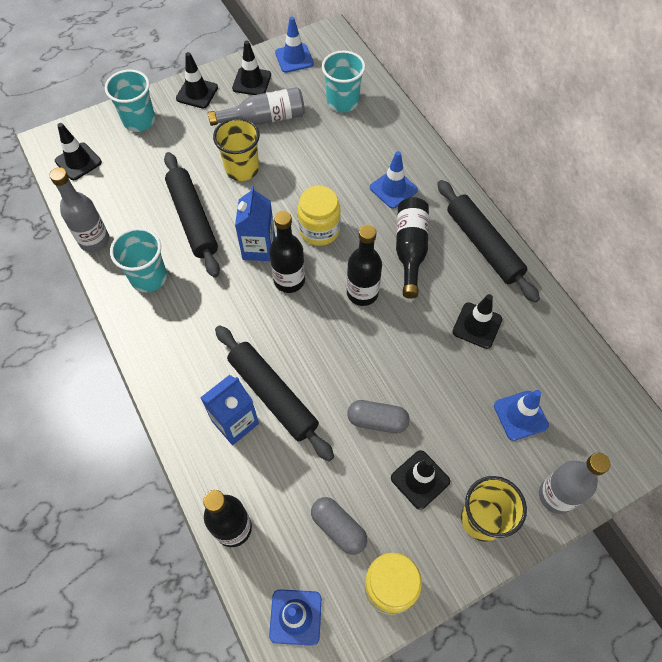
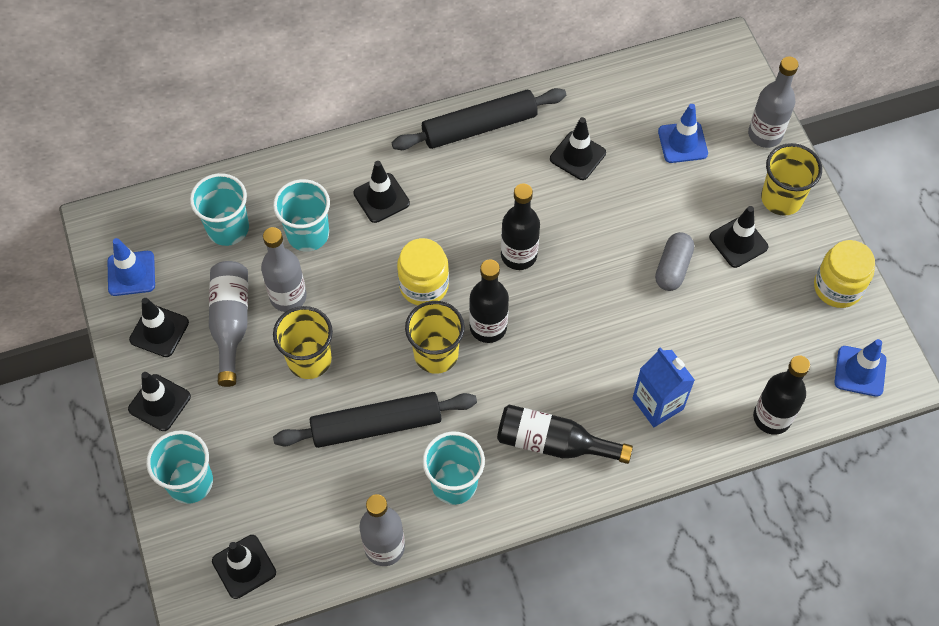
camera: 80 degrees left, 0 degrees up
black rolling pin [215,325,334,461] -> none
blue carton [235,186,275,261] -> yellow cup [405,301,465,374]
grey capsule [311,497,367,555] -> none
blue traffic cone [370,151,418,209] -> black traffic cone [353,161,410,223]
black bottle [396,197,429,299] -> black bottle moved to [497,404,633,464]
none -> grey bottle [261,227,307,312]
none -> turquoise cup [273,179,330,252]

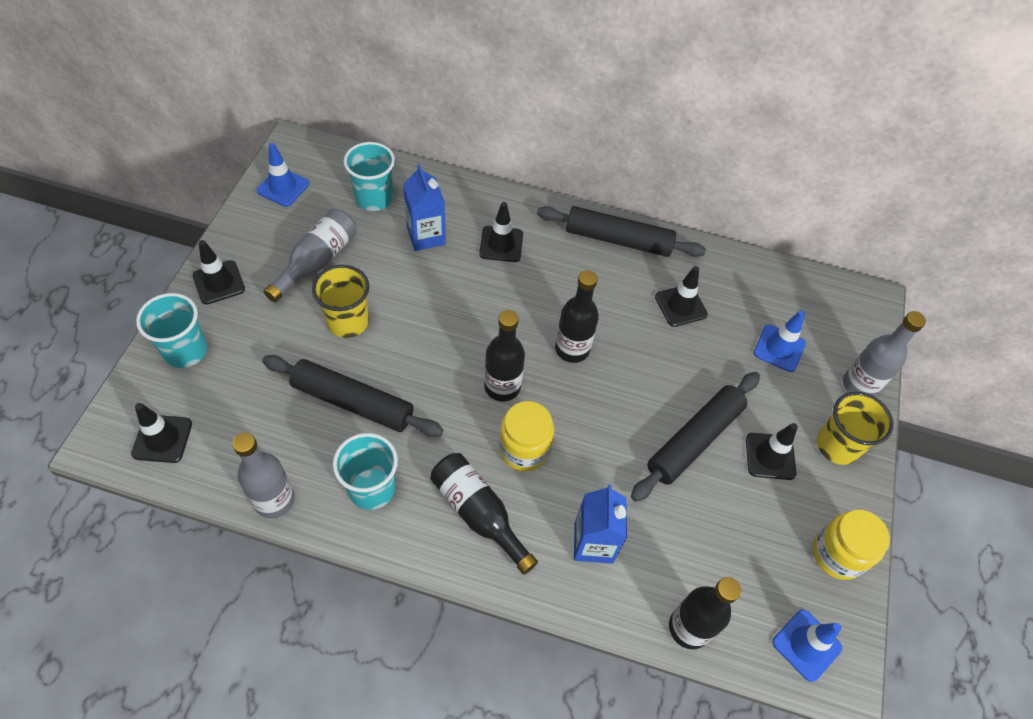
camera: 30 degrees right, 5 degrees down
black traffic cone [129,298,189,357] -> none
grey bottle [261,227,307,312] -> none
turquoise cup [273,179,330,252] -> blue carton [403,164,446,251]
yellow jar [397,238,449,305] -> yellow jar moved to [499,401,554,471]
yellow cup [405,301,465,374] -> none
grey capsule [655,232,694,291] -> black rolling pin [631,372,760,502]

